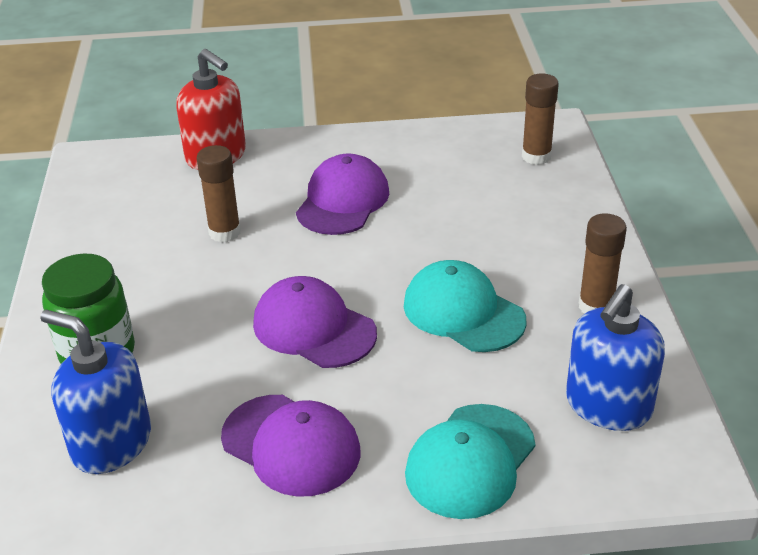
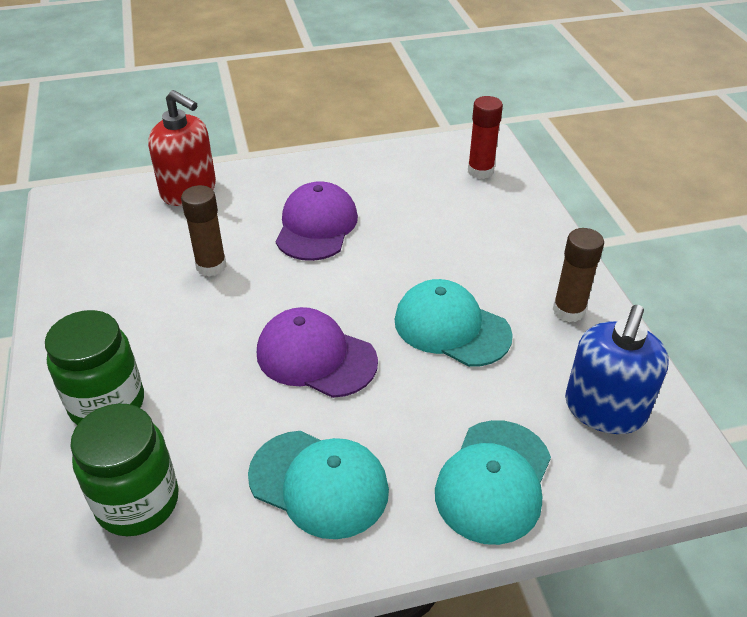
camera: 10 degrees left, 5 degrees up
blue soap dispenser [40,310,151,474] -> green jar [70,403,179,536]
purple cap [221,395,360,497] -> turquoise cap [248,431,389,539]
brown glue stick [522,74,559,165] -> red glue stick [468,96,503,179]

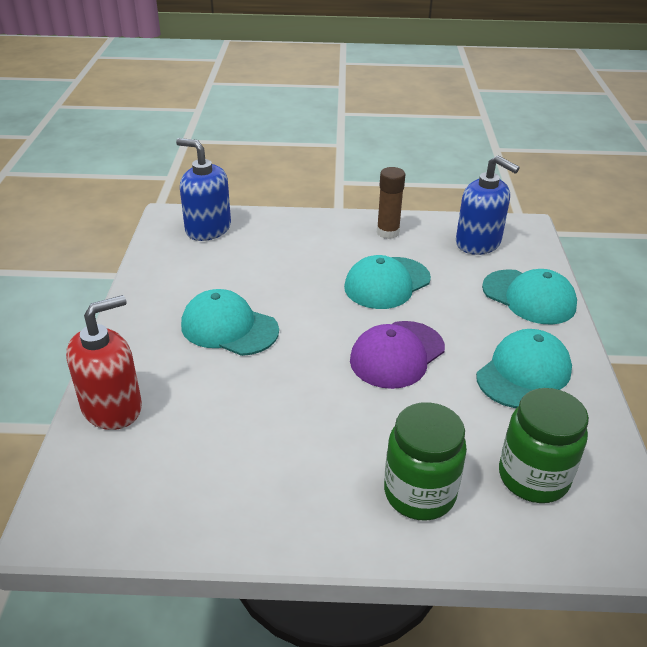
camera: 75 degrees left, 5 degrees down
brown glue stick [181,185,227,277] -> none
purple cap [276,181,358,261] -> turquoise cap [181,289,279,356]
red glue stick [468,96,503,179] -> blue soap dispenser [176,138,231,241]

